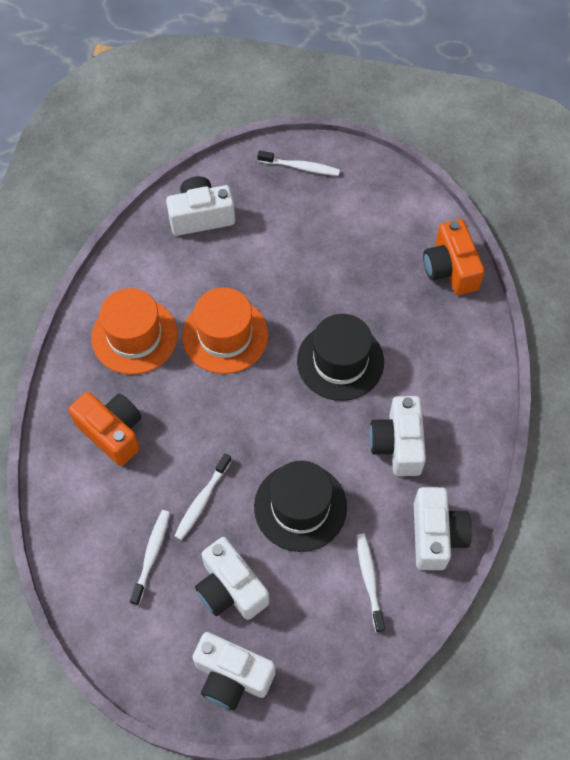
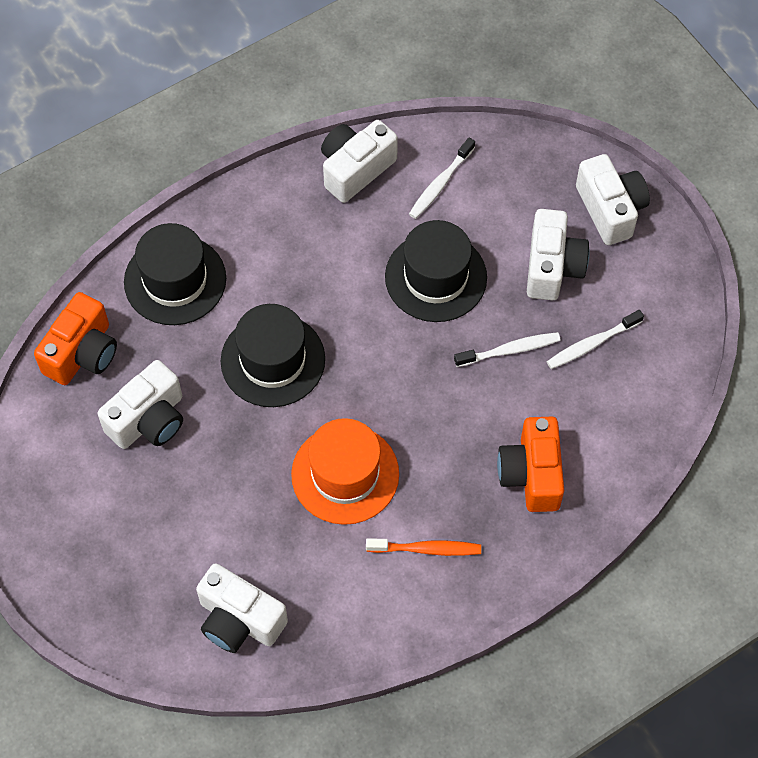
camera: 135 degrees left, 0 degrees up
orange hat [91,288,178,374] -> orange toothbrush [366,538,481,556]
white toothbrush [257,151,340,176] -> none
white camera [369,396,426,476] -> white camera moved to [98,360,183,449]
none -> black hat [124,223,226,325]

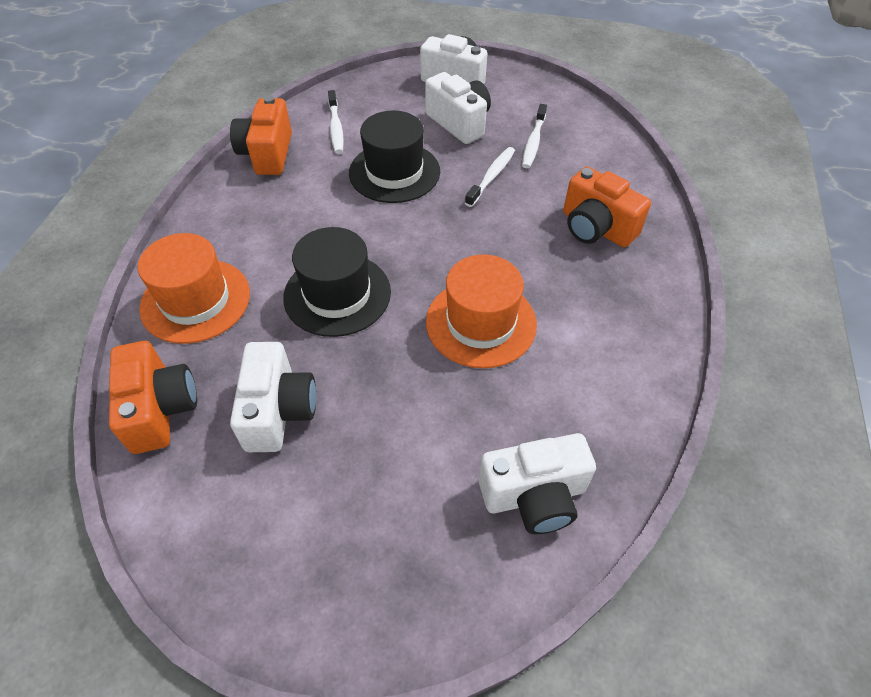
camera: 45 degrees left, 10 degrees down
black hat [124,223,226,325] -> orange hat [138,233,250,344]
white camera [321,120,398,203] -> orange camera [230,95,292,175]
orange toothbrush [366,538,481,556] -> none

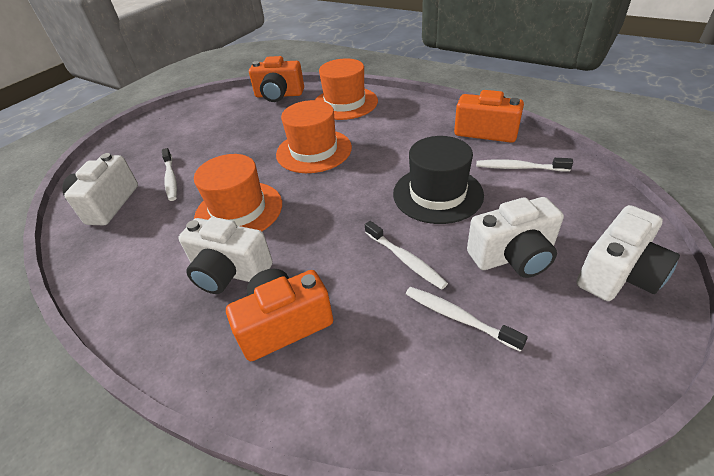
camera: 115 degrees right, 10 degrees down
white camera [230,342,316,452] -> white camera moved to [178,217,273,294]
black hat [283,227,391,337] -> orange hat [276,100,352,173]
none -> white toothbrush [162,148,177,201]

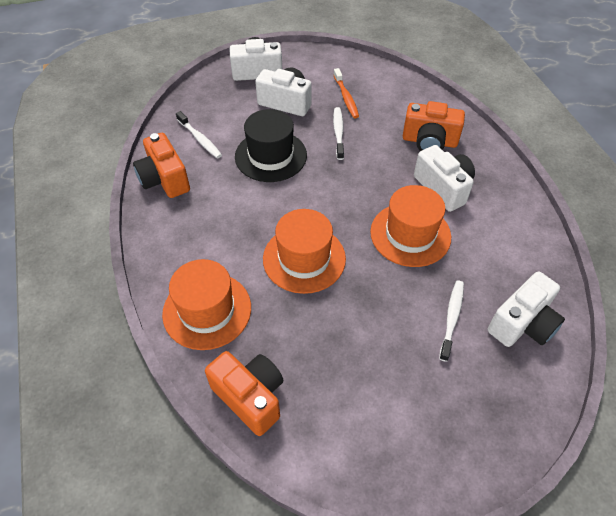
camera: 145 degrees left, 10 degrees up
white toothbrush [406,287,528,352] -> orange toothbrush [334,68,359,118]

